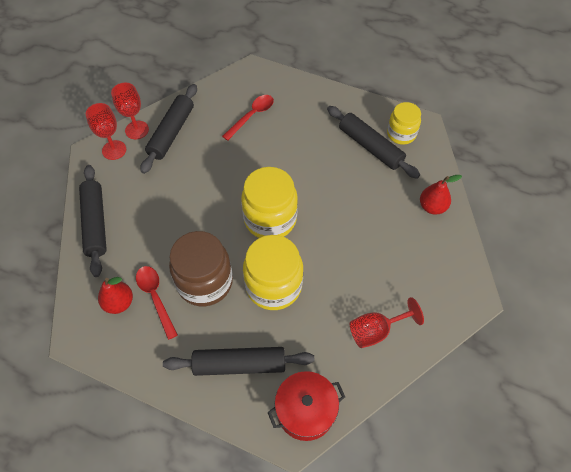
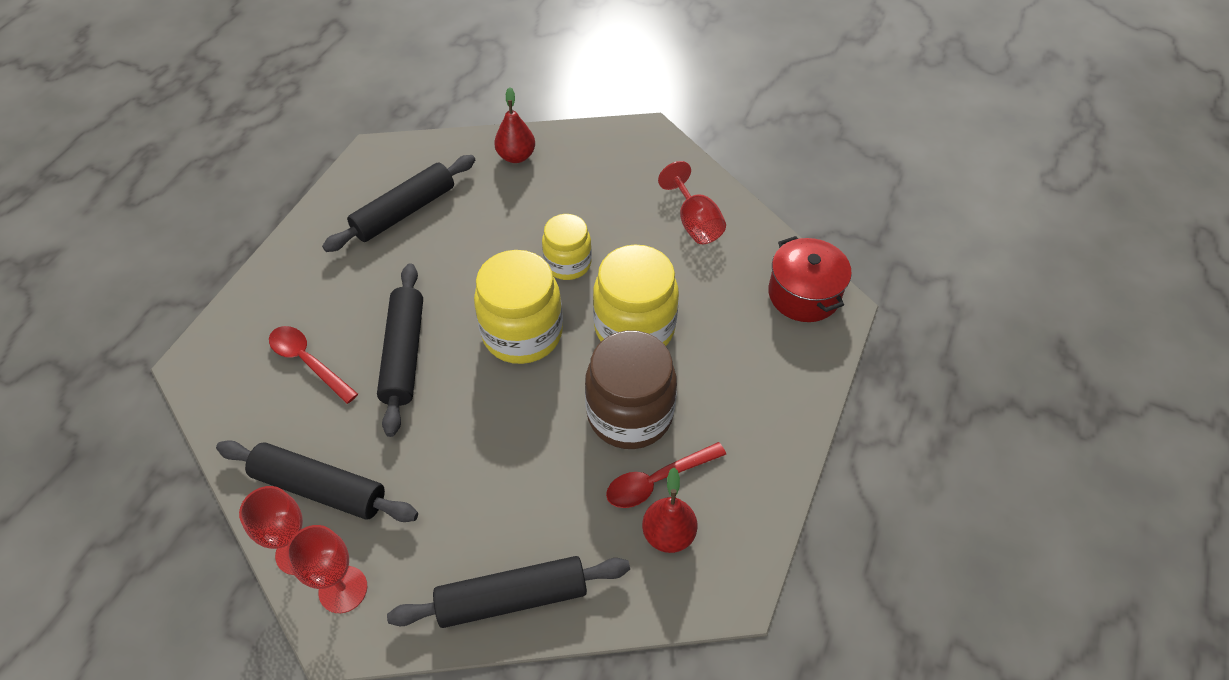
camera: 90 degrees left, 5 degrees down
black rolling pin [163,347,314,376] -> black rolling pin moved to [377,264,423,437]
yellow jar [387,102,421,145] -> yellow jar moved to [542,214,592,280]

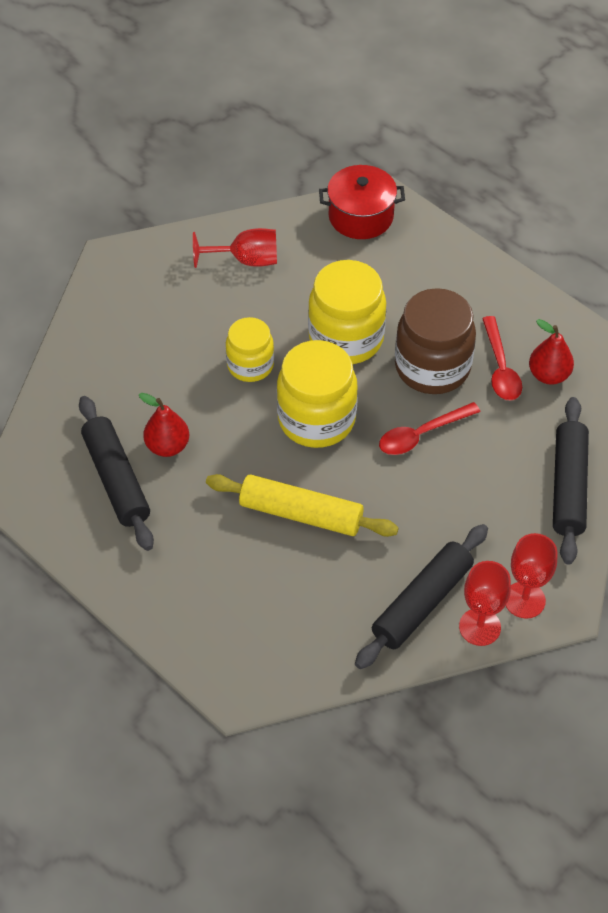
camera: 70 degrees left, 0 degrees up
red spoon [269,326,358,404] -> red spoon moved to [379,402,481,455]
black rolling pin [377,264,423,437] -> yellow rolling pin [206,474,399,537]
red pear [494,87,535,163] -> red pear moved to [139,393,189,457]

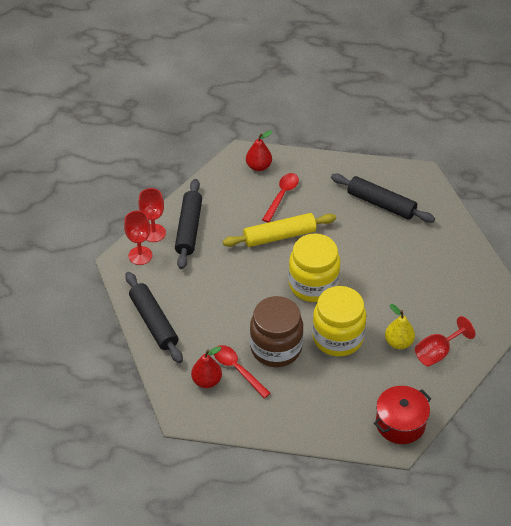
camera: 145 degrees right, 5 degrees down
red pear [139,393,189,457] -> red pear moved to [246,130,272,171]
yellow jar [226,317,274,382] -> none
red spoon [379,402,481,455] -> red spoon moved to [262,173,299,223]
none -> yellow pear [385,304,415,349]

